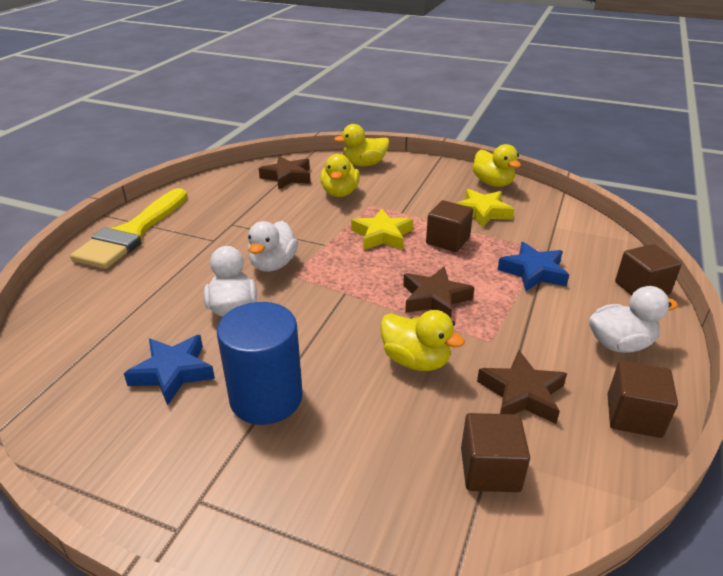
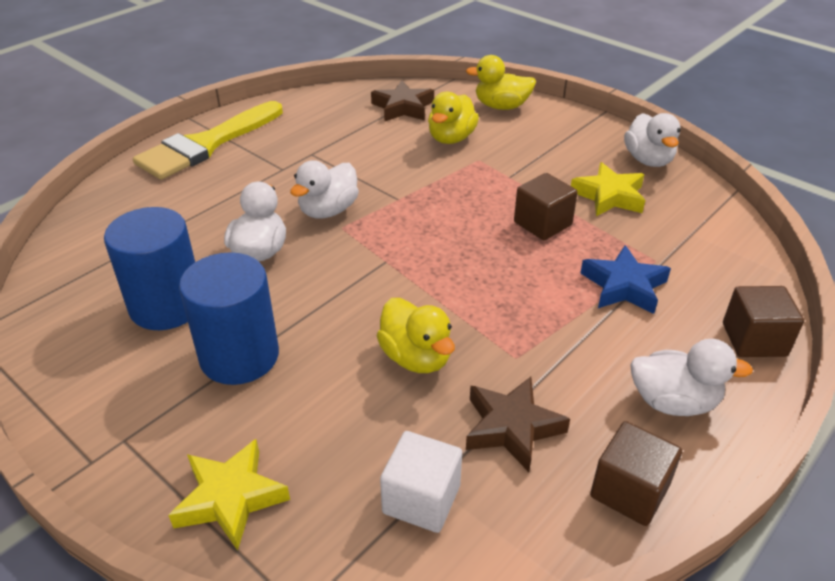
camera: 20 degrees right, 5 degrees up
blue star [124,335,215,405] -> blue cylinder [104,207,195,330]
yellow star [351,209,413,250] -> yellow star moved to [168,439,290,551]
brown star [403,267,475,318] -> none
brown cube [461,413,530,492] -> white cube [380,431,462,533]
yellow duck [472,144,521,187] -> white duck [624,113,680,167]

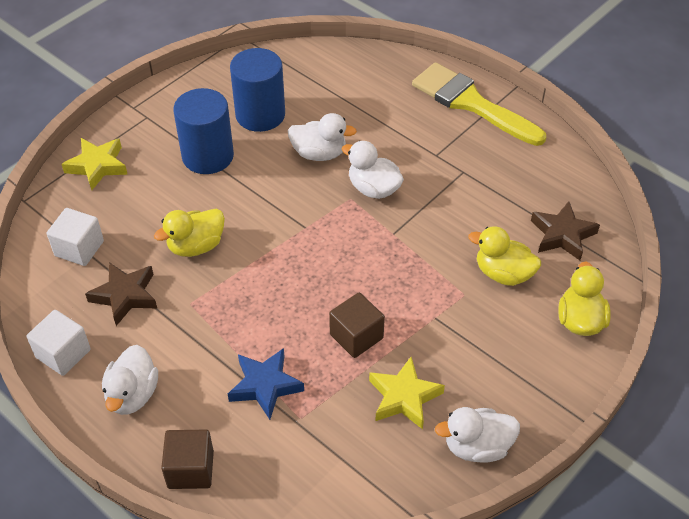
camera: 90 degrees right, 10 degrees up
brown cube [590,421,682,526] -> white cube [27,310,91,376]

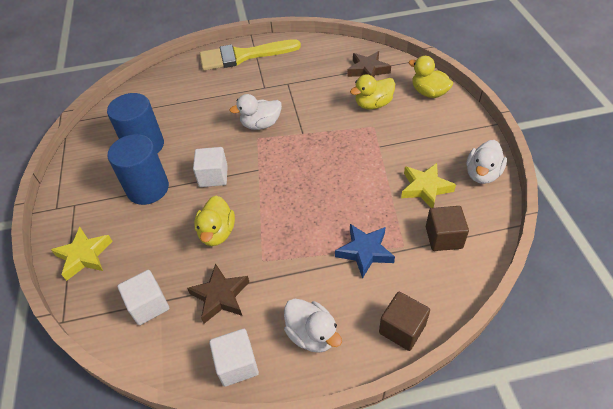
camera: 50 degrees left, 0 degrees up
white duck [288,113,357,161] -> none
brown cube [329,293,385,358] -> brown cube moved to [426,206,469,251]
none -> white cube [193,147,228,187]

